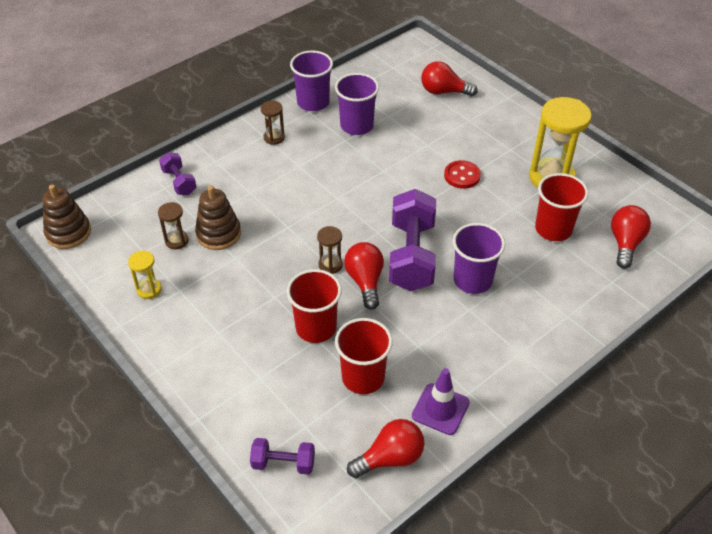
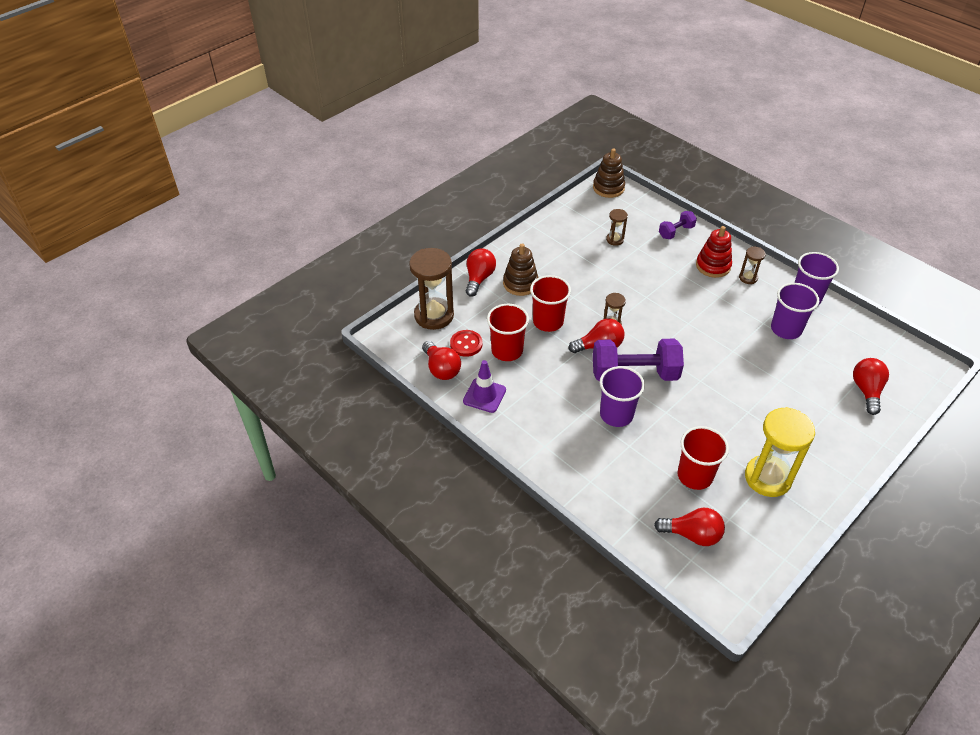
camera: 85 degrees right, 0 degrees up
yellow hourglass [128,251,162,299] -> none
brown stacking toy [195,186,241,250] -> brown stacking toy moved to [503,244,539,296]
purple dumbbell [250,438,315,475] -> brown hourglass [409,248,454,330]
red button [444,160,481,189] -> red button moved to [450,330,482,357]
none -> red light bulb [466,248,496,297]
none -> red stacking toy [696,226,732,278]

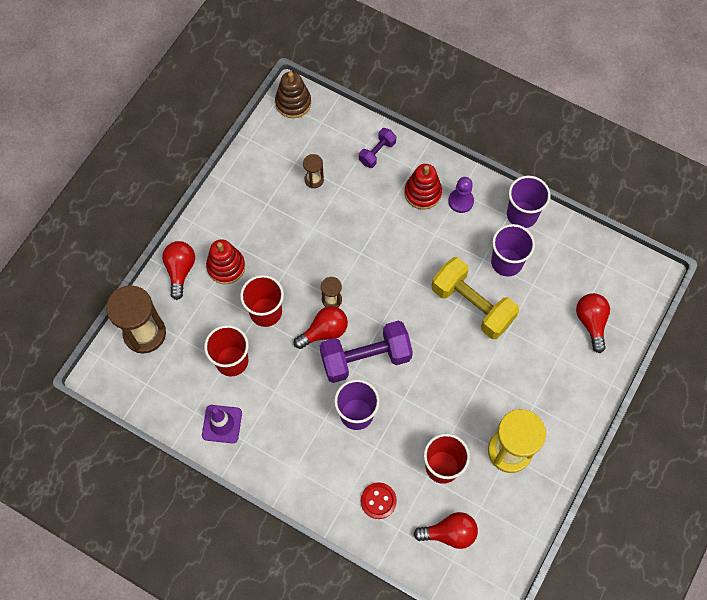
camera: 15 degrees left, 20 degrees up
red light bulb [422,341,461,380] -> none
red button [450,330,482,357] -> red button moved to [361,482,397,519]
brown stacking toy [503,244,539,296] -> red stacking toy [206,239,245,284]
brown hourglass [739,247,766,284] -> purple pawn [448,177,474,213]
none -> yellow dumbbell [432,257,519,339]

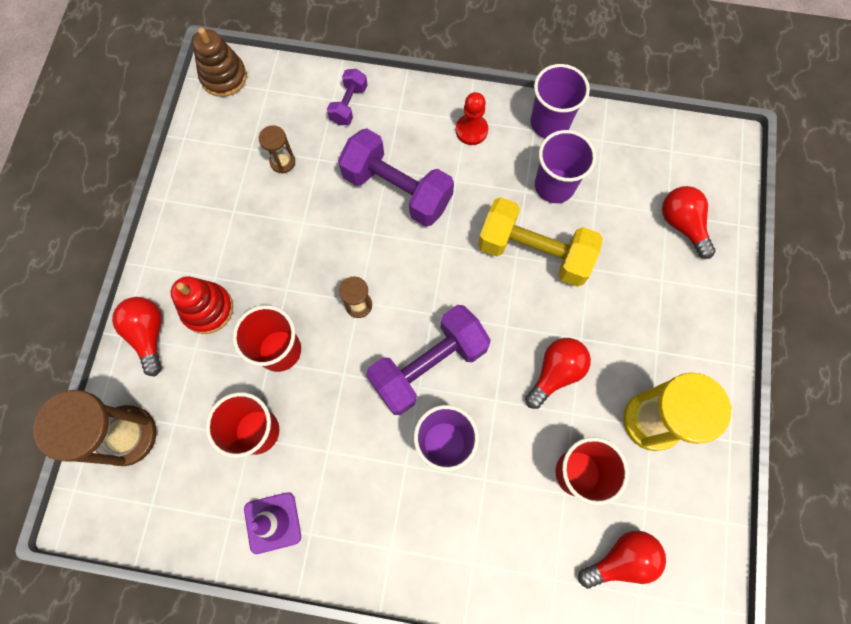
camera: 20 degrees left, 5 degrees up
red light bulb [294,306,348,349] -> red light bulb moved to [525,338,591,409]
red button [361,482,397,519] -> none
red stacking toy [405,164,442,210] -> none
purple pawn [448,177,474,213] -> red pawn [456,92,488,145]
none -> purple dumbbell [338,128,454,227]

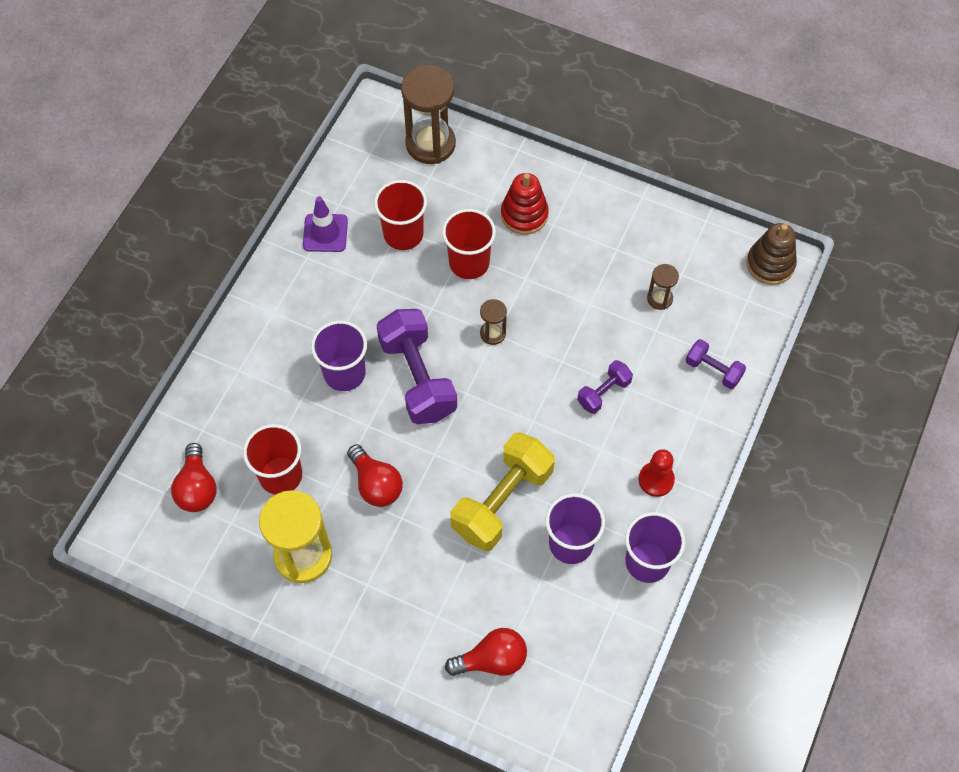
camera: 105 degrees right, 10 degrees down
red light bulb [112,297,162,376] -> none
purple dumbbell [338,128,454,227] -> purple dumbbell [577,360,633,414], size x0.51

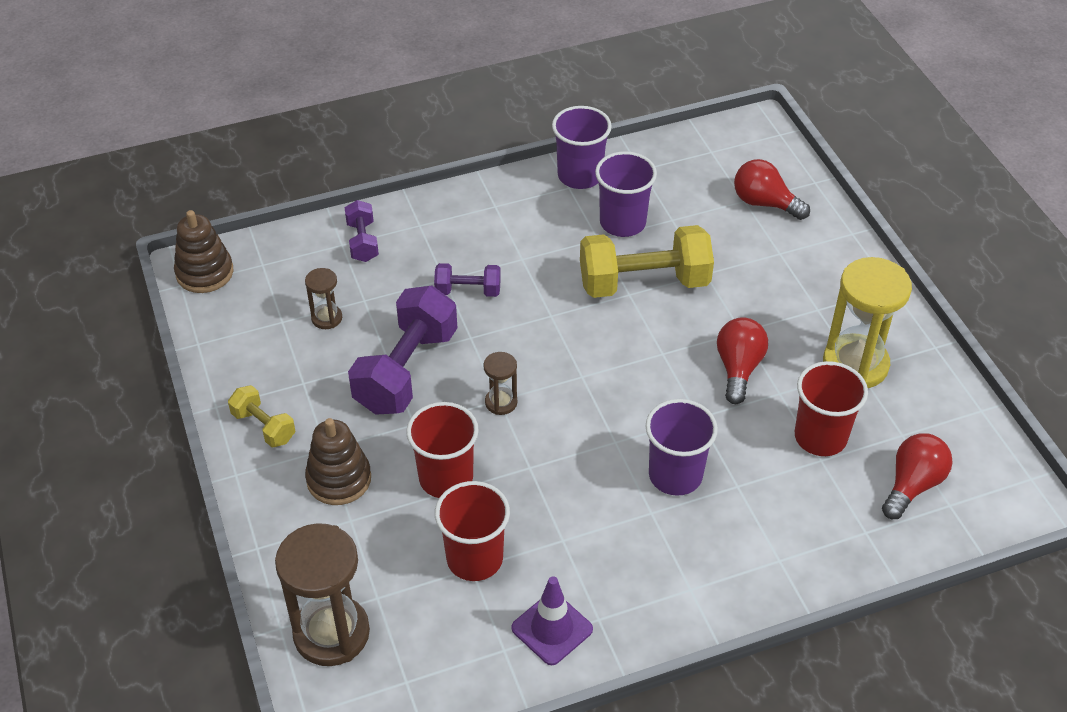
camera: 135 degrees left, 15 degrees down
purple dumbbell [377,309,457,424] -> purple dumbbell moved to [348,286,457,415]
red stacking toy [501,173,549,235] -> brown stacking toy [305,418,371,505]
red pawn [639,449,675,497] -> none
none -> yellow dumbbell [228,385,295,447]

